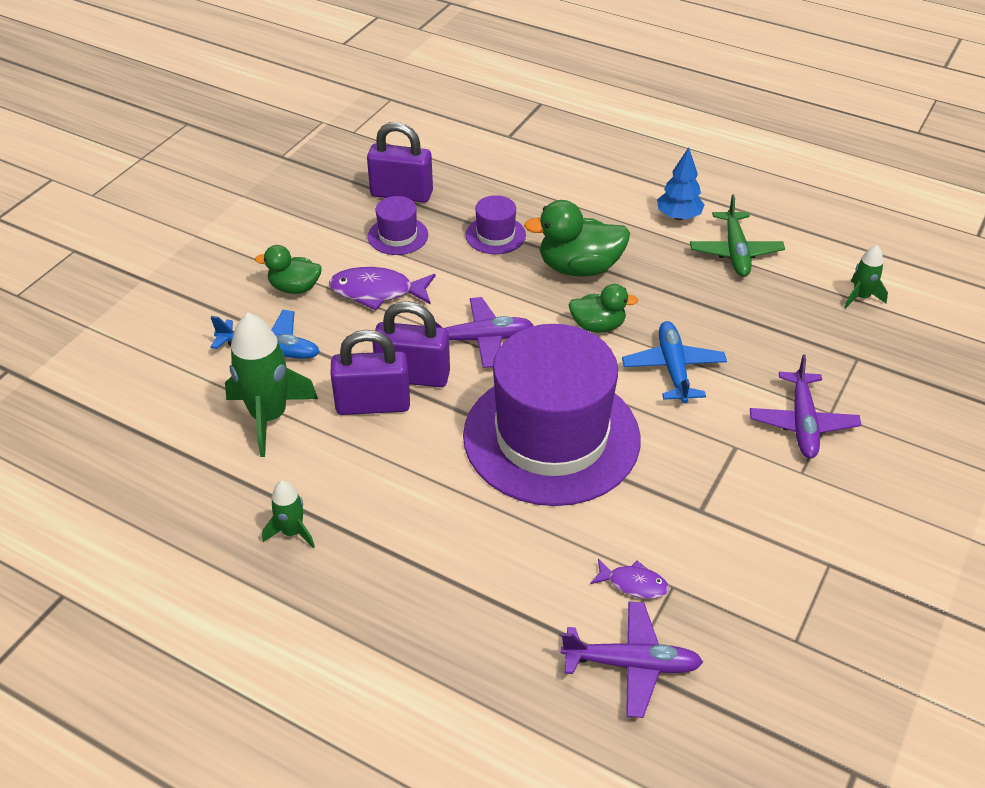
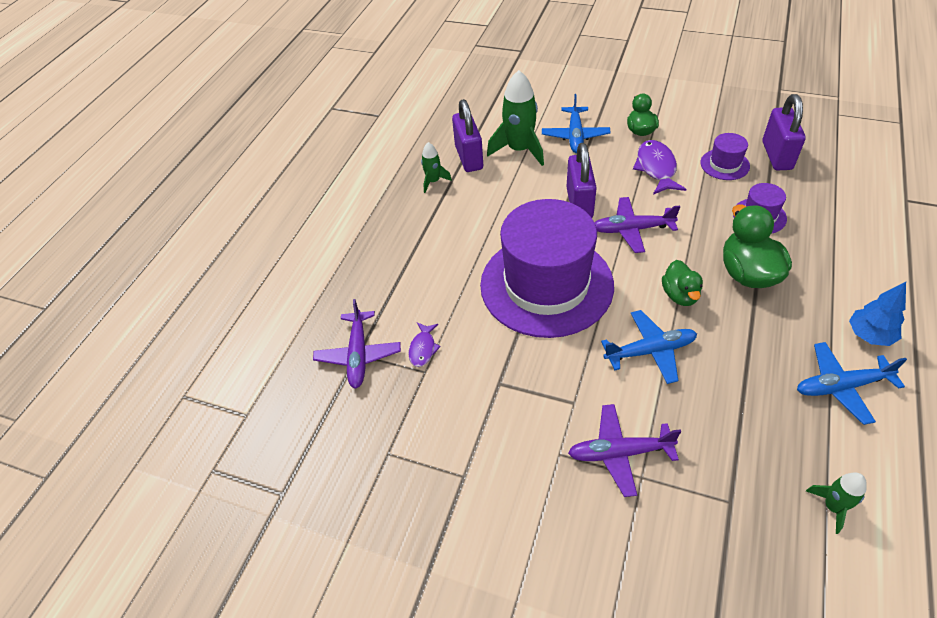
camera: 85 degrees right, 5 degrees up
purple padlock [330,330,410,415] -> purple padlock moved to [452,99,483,172]
purple plane [424,297,534,368] -> purple plane turned 105 degrees clockwise [595,197,680,253]
green plane [690,195,785,277] -> blue plane [797,342,907,425]

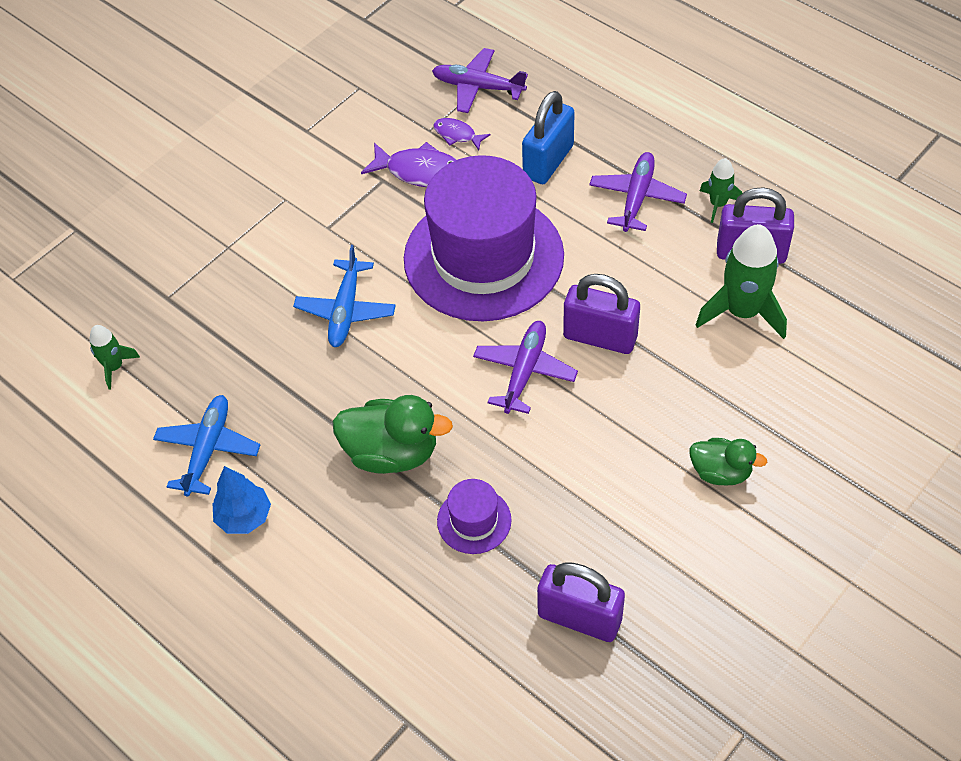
camera: 110 degrees right, 5 degrees up
blue plane [542,94,611,153] -> none
purple plane [568,404,681,497] -> purple plane moved to [589,152,687,232]
purple fish [633,140,686,195] -> purple fish moved to [361,142,457,187]
green duck [662,260,703,306] -> none
purple hat [700,133,750,180] -> none
none -> blue padlock [522,91,575,184]

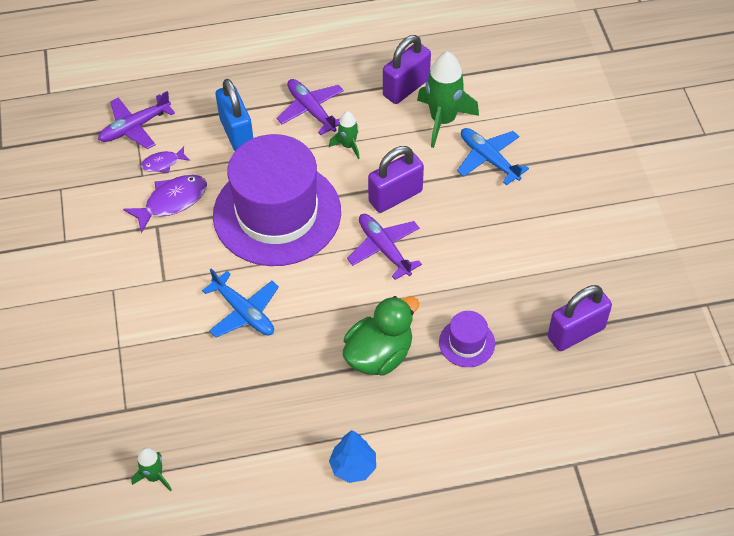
camera: 55 degrees left, 0 degrees up
blue plane [153,395,260,497] -> blue plane moved to [457,128,529,185]
green duck [690,438,767,486] -> none
green rocket [700,158,742,223] -> green rocket moved to [329,111,360,159]

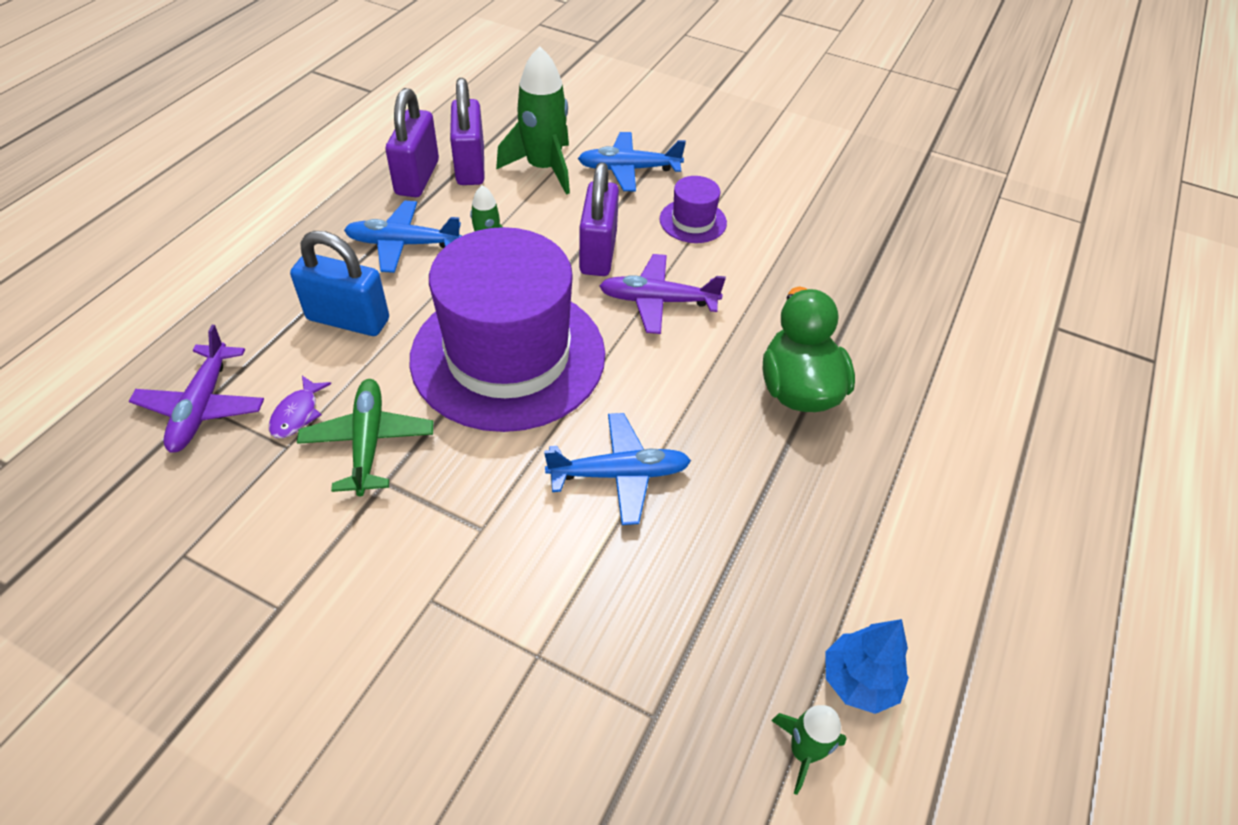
camera: 55 degrees left, 5 degrees down
purple fish [123,175,207,233] -> green plane [297,379,433,496]
purple plane [277,79,344,135] -> blue plane [344,201,462,273]
blue tree [329,430,376,483] -> blue tree moved to [825,619,909,714]
purple hat [439,311,495,367] -> purple hat moved to [660,176,727,243]
purple padlock [548,285,612,351] -> purple padlock moved to [385,88,439,197]

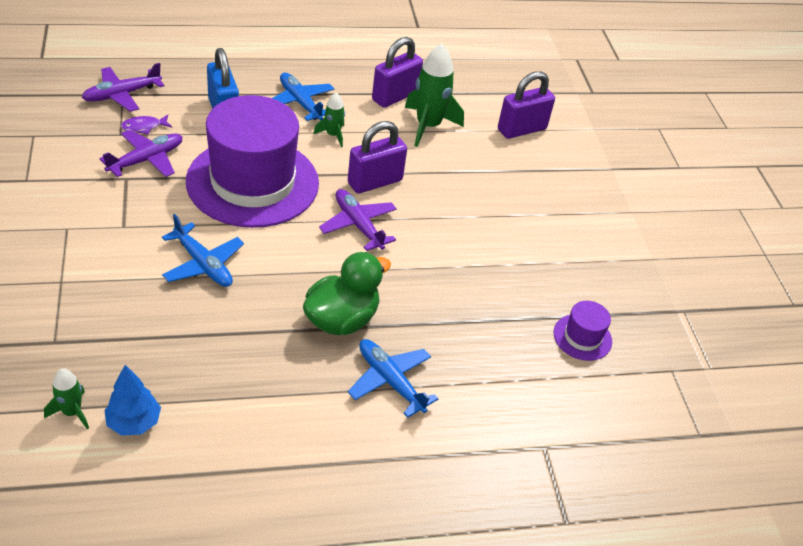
camera: 50 degrees right, 5 degrees down
green plane [297,379,433,496] -> purple plane [99,130,182,177]
purple padlock [385,88,439,197] -> purple padlock moved to [498,71,555,139]
blue plane [578,132,686,191] -> blue plane moved to [348,339,438,418]
purple hat [660,176,727,243] -> purple hat moved to [554,301,612,361]

